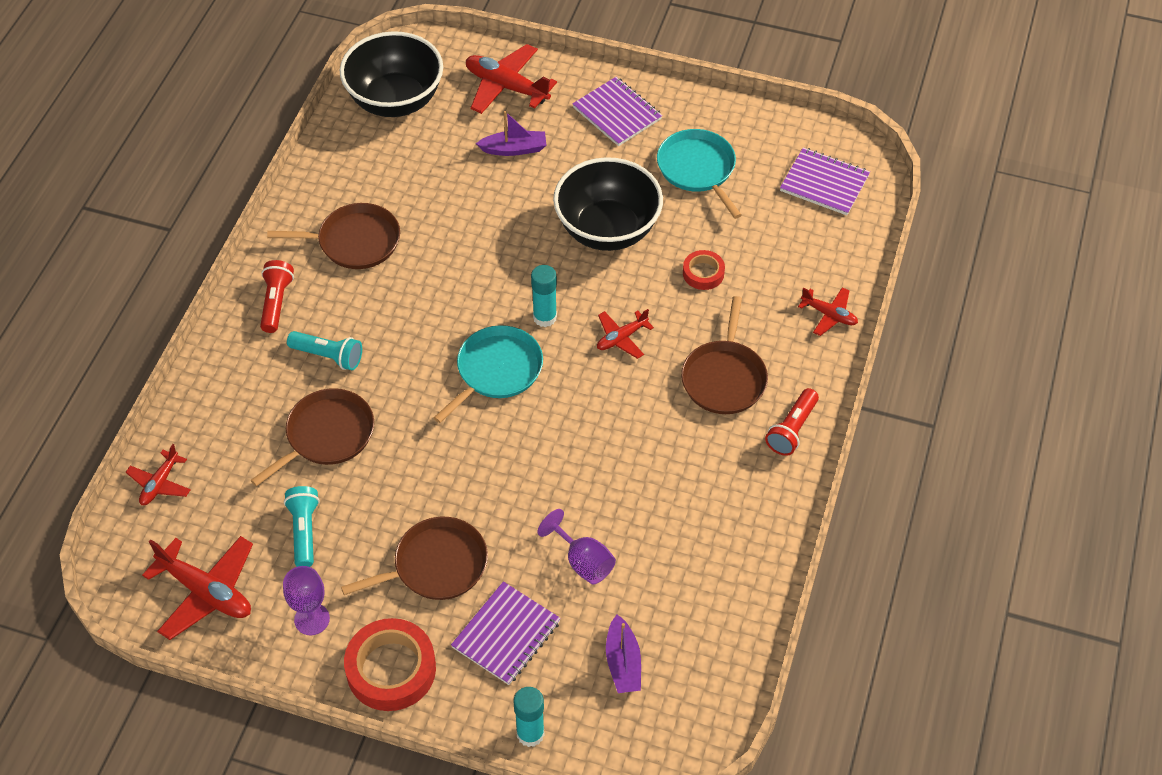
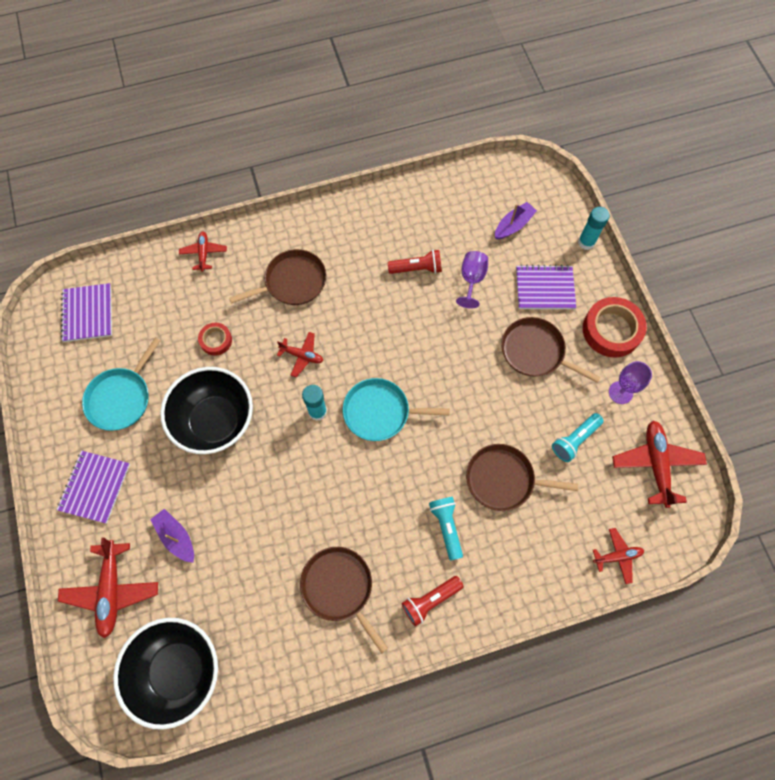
camera: 125 degrees left, 15 degrees up
red flashlight [765,388,819,456] -> red flashlight moved to [388,250,442,274]

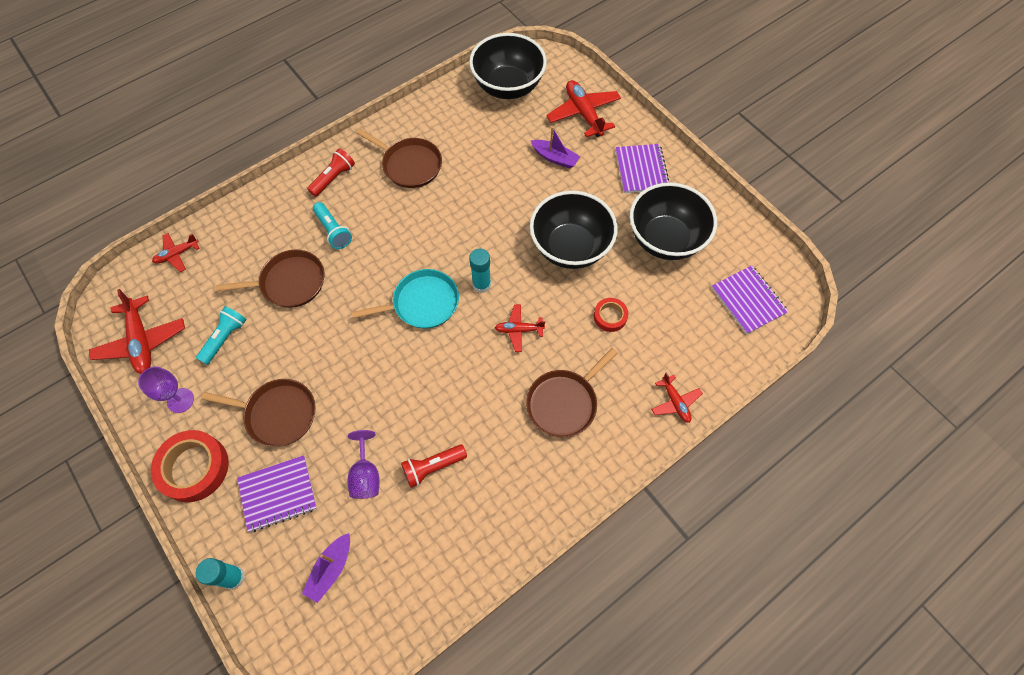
camera: 160 degrees right, 5 degrees down
turquoise pan [82,338,160,431] -> black bowl [630,183,717,260]

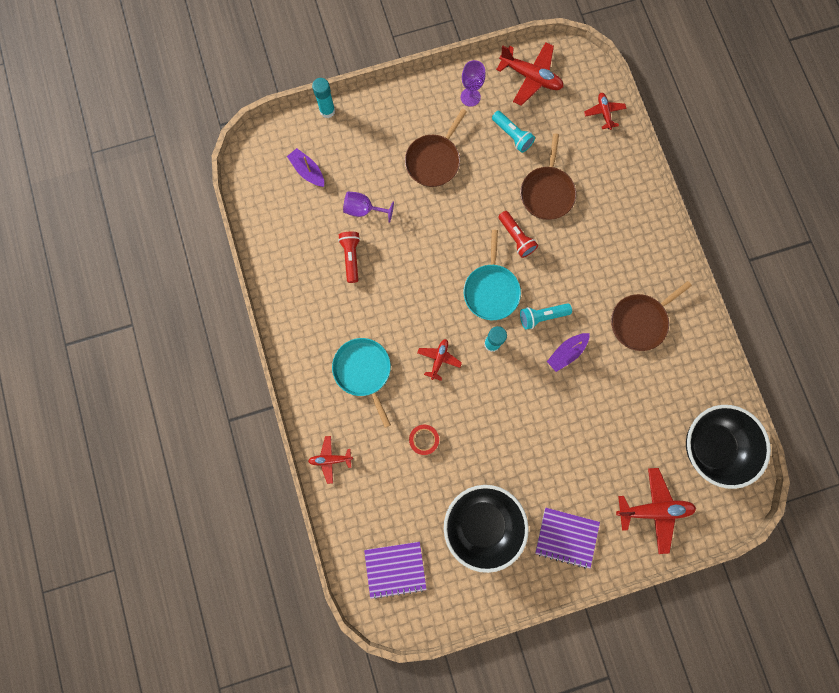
camera: 110 degrees right, 15 degrees up
red plane [89,289,185,374] -> red plane turned 150 degrees counterclockwise [496,42,563,106]
red tape [151,430,229,502] -> none
purple notebook [237,455,317,532] -> none
red flashlight [307,148,355,197] -> red flashlight moved to [499,211,538,258]
turquoise flashlight [313,202,352,249] -> turquoise flashlight moved to [520,303,572,330]
brown pan [526,348,618,437] -> turquoise pan [332,338,391,428]
black bowl [530,191,618,269] -> none
purple boat [531,127,580,169] -> purple boat moved to [547,333,590,372]

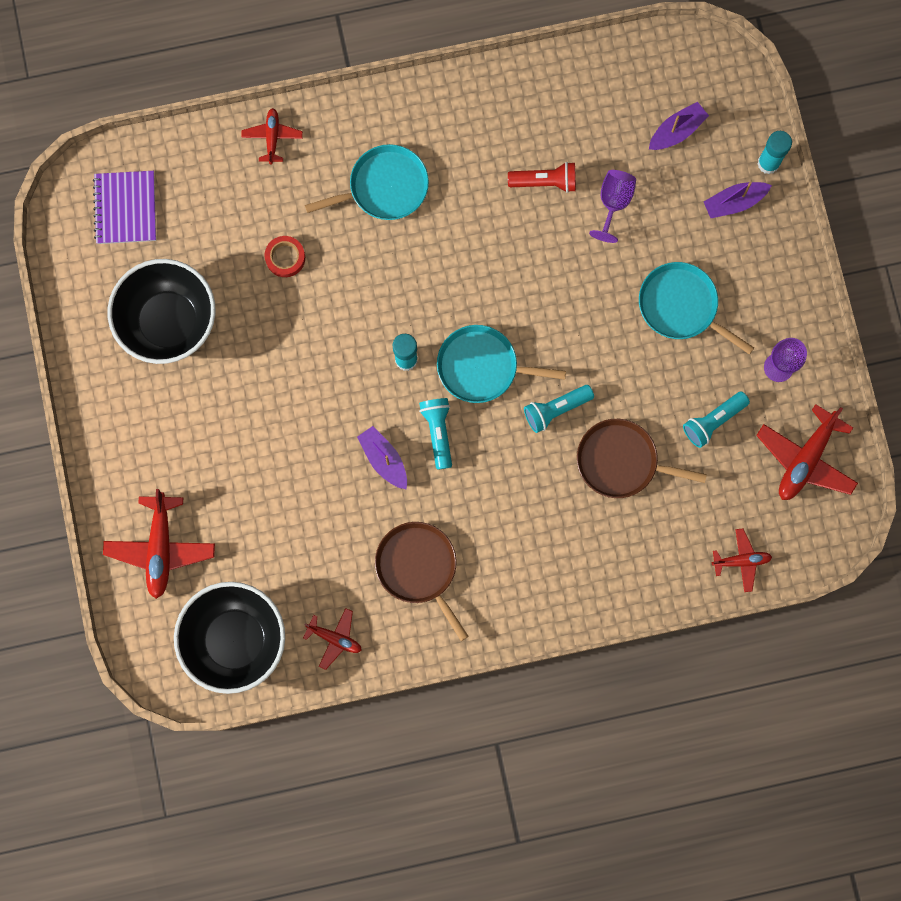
camera: 95 degrees right, 0 degrees up
brown pan [405,109,467,187] -> turquoise pan [639,262,754,355]
red plane [417,339,462,381] -> red plane moved to [303,608,362,670]
red flashlight [499,211,538,258] -> turquoise flashlight [524,385,594,433]
purple notebook [535,508,600,569] -> none
none -> purple boat [704,181,772,218]

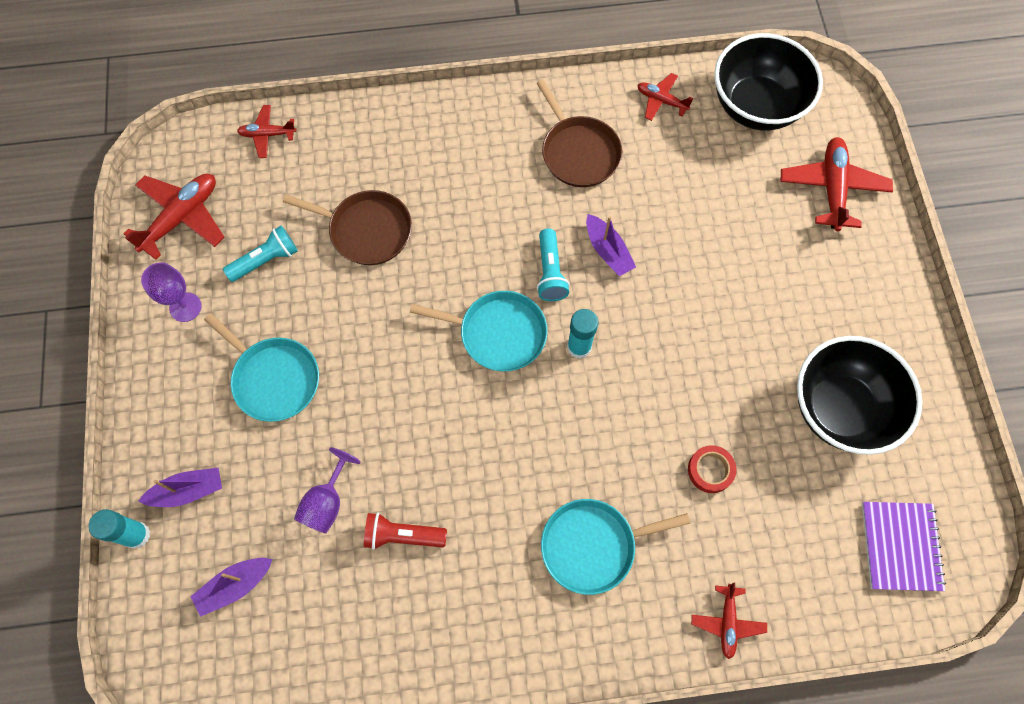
camera: 175 degrees left, 10 degrees down
turquoise flashlight [524,385,594,433] -> none

